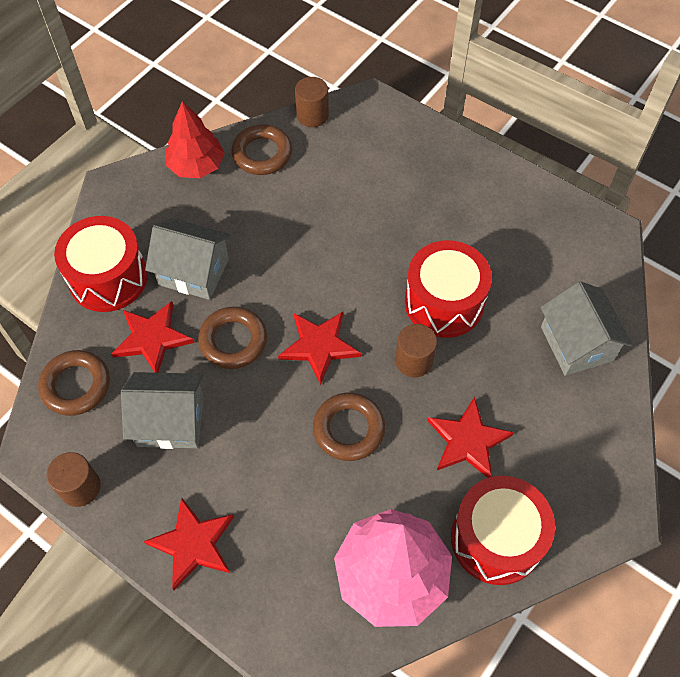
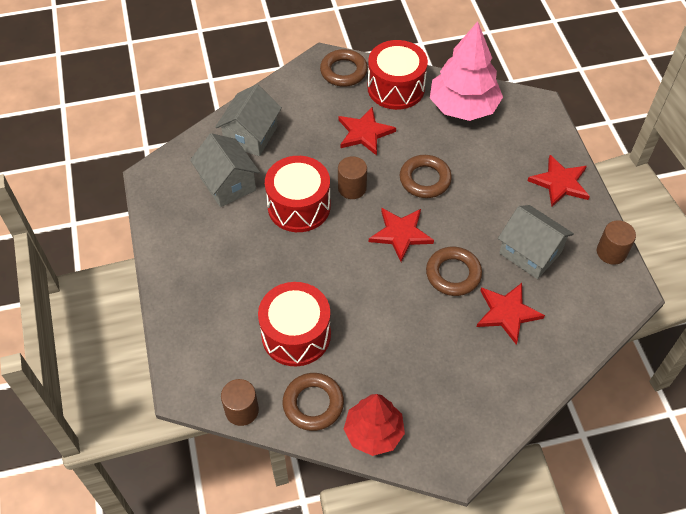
camera: 140 degrees left, 5 degrees down
brown ring [38,350,110,416] -> brown ring moved to [320,49,368,87]
red drum [54,216,148,312] -> red drum moved to [258,282,331,366]
grey house [145,218,231,300] -> grey house moved to [190,133,260,207]

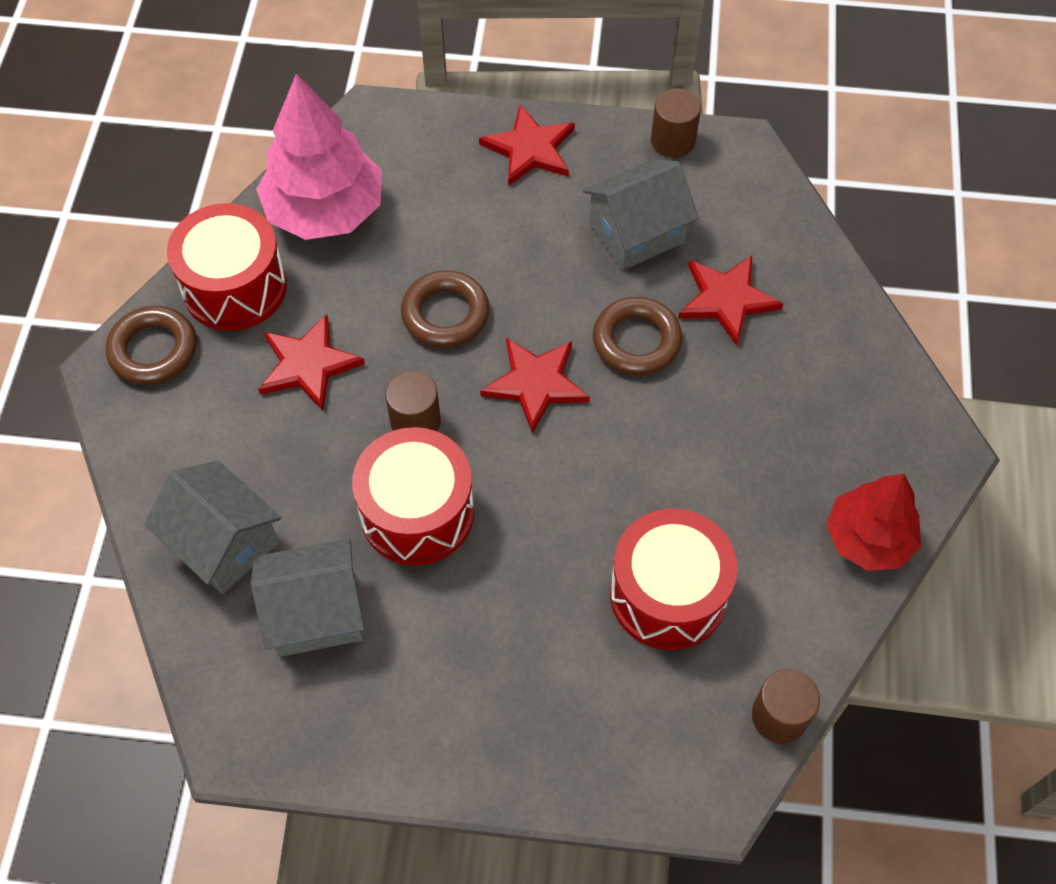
camera: 70 degrees left, 5 degrees up
brown ring [283,373,344,431] -> none

